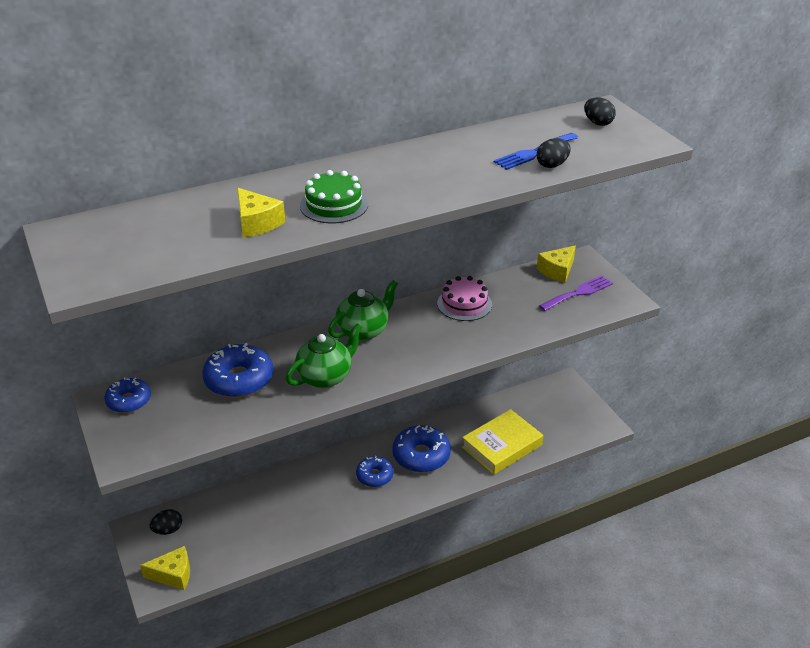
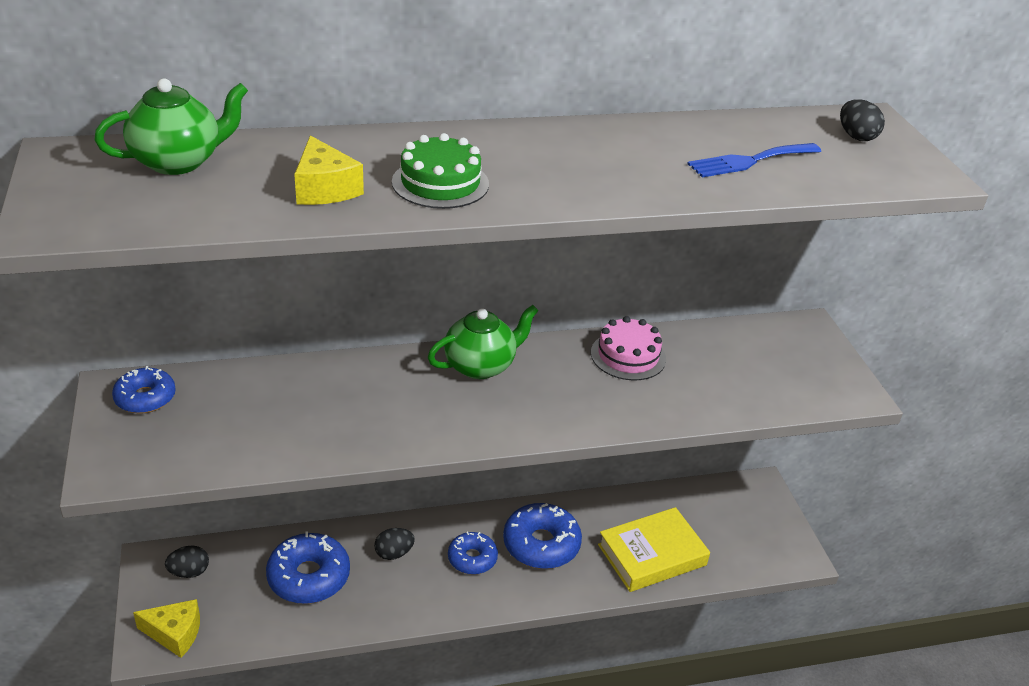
camera: 10 degrees right, 0 degrees up
blue donut [202,343,273,398] -> blue donut moved to [266,532,350,604]
green teapot [286,323,362,388] -> green teapot moved to [94,78,248,175]
black egg [537,138,571,168] -> black egg moved to [374,528,415,560]
yellow cheese [537,246,576,283] -> none
purple fork [539,275,613,311] -> none

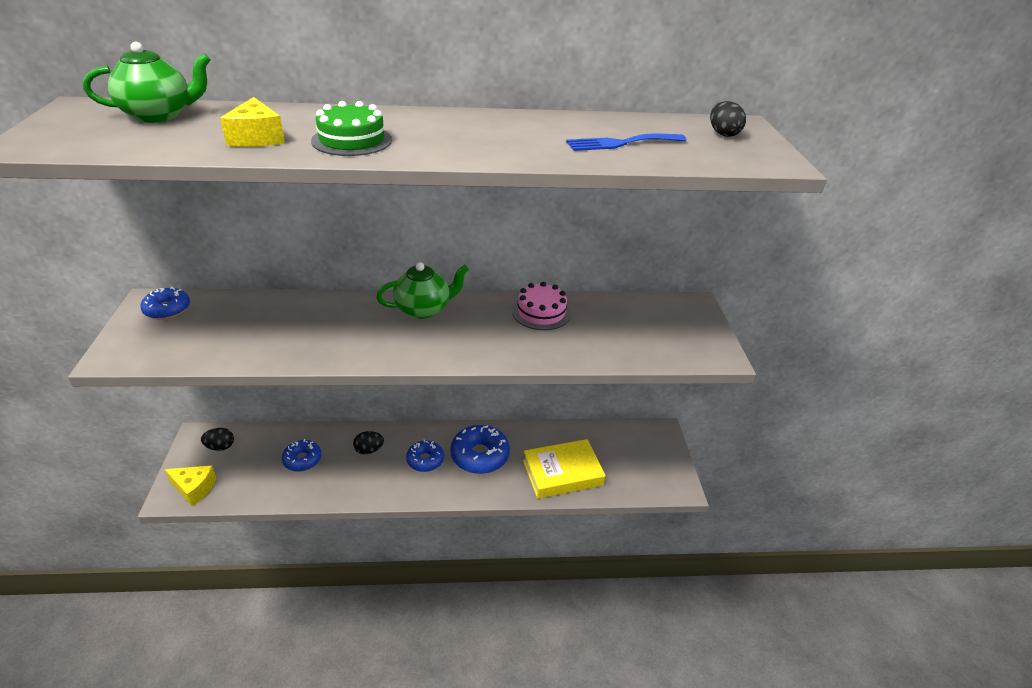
camera: 10 degrees right, 0 degrees up
blue donut [266,532,350,604] -> blue donut [282,439,322,472], size x0.63

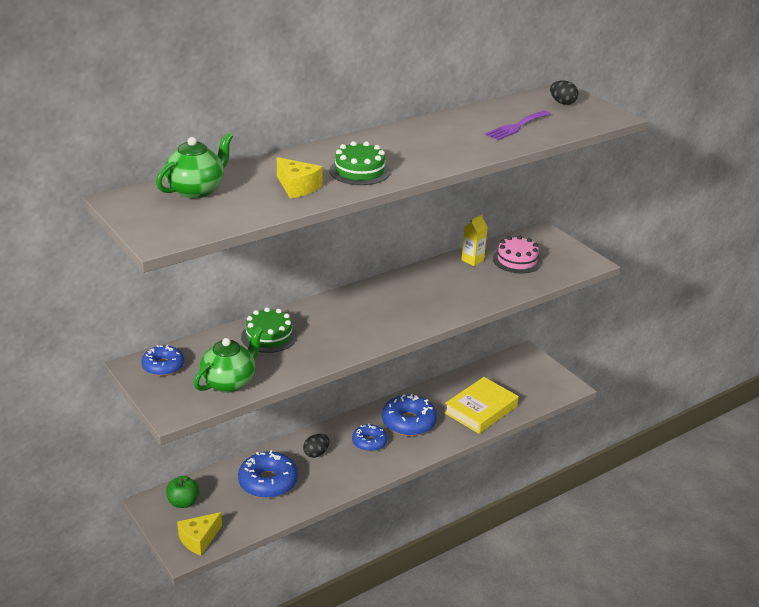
camera: 30 degrees left, 5 degrees down
yellow cheese [165,465,216,506] -> yellow cheese turned 150 degrees clockwise [177,512,222,556]
black egg [201,428,234,451] -> green apple [166,476,199,508]
blue donut [282,439,322,472] -> blue donut [238,450,298,498], size x1.59
green teapot [376,262,469,319] -> green teapot moved to [194,327,263,393]
pink cake [512,282,571,330] -> pink cake moved to [493,236,542,274]
blue fork [566,133,686,151] -> purple fork [485,111,551,140]
none -> green cake [241,307,297,353]
none -> yellow carton [462,214,488,266]

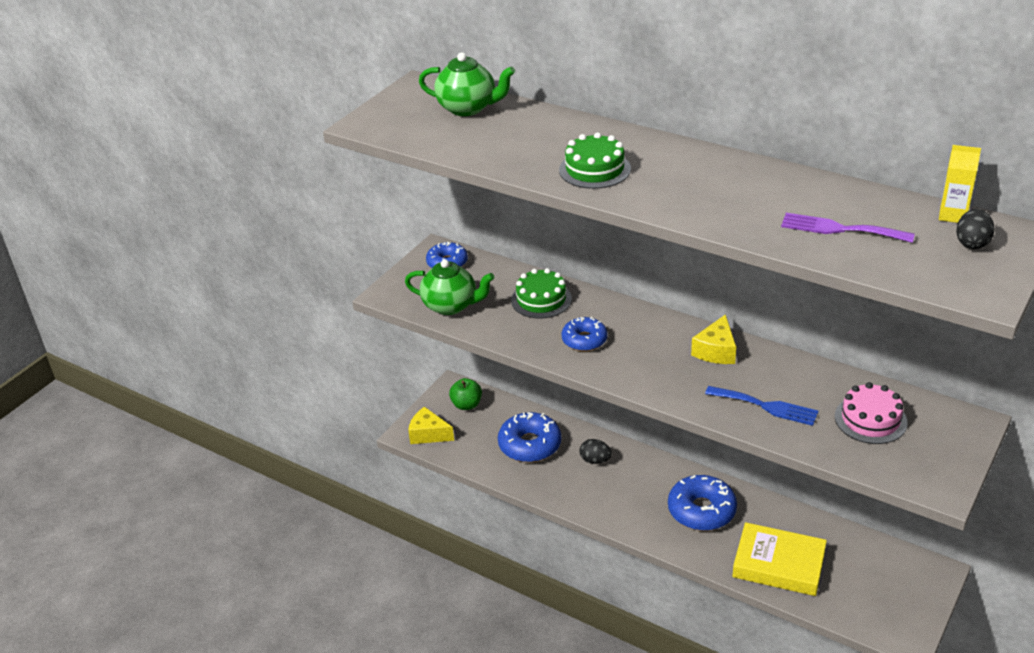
camera: 70 degrees right, 5 degrees up
yellow cheese [277,157,323,199] -> yellow cheese moved to [691,314,736,364]
blue donut [352,424,388,452] -> blue donut moved to [562,317,608,351]
yellow carton [462,214,488,266] -> yellow carton moved to [939,145,981,223]
none -> blue fork [705,386,818,426]

